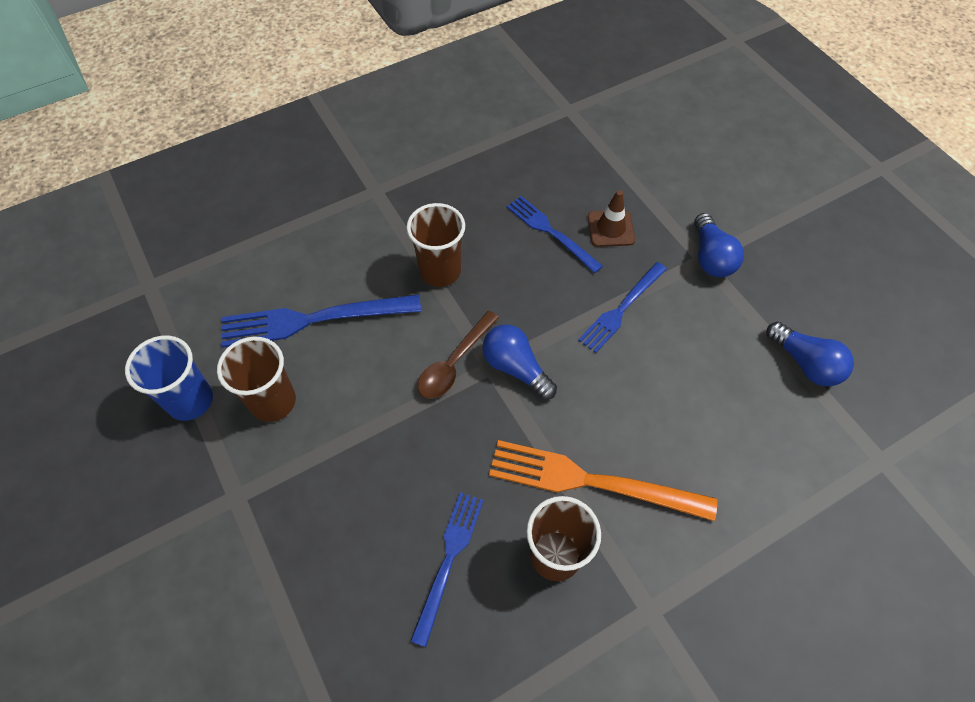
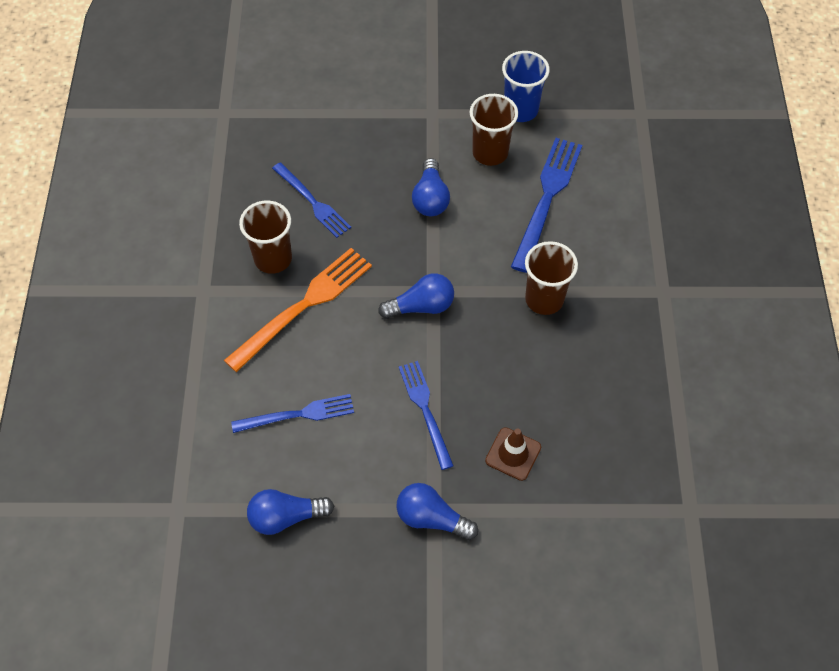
camera: 120 degrees right, 0 degrees up
brown spoon [418,311,499,399] -> none
blue fork [507,196,603,273] -> blue fork moved to [231,394,354,433]
none -> blue light bulb [412,158,450,216]

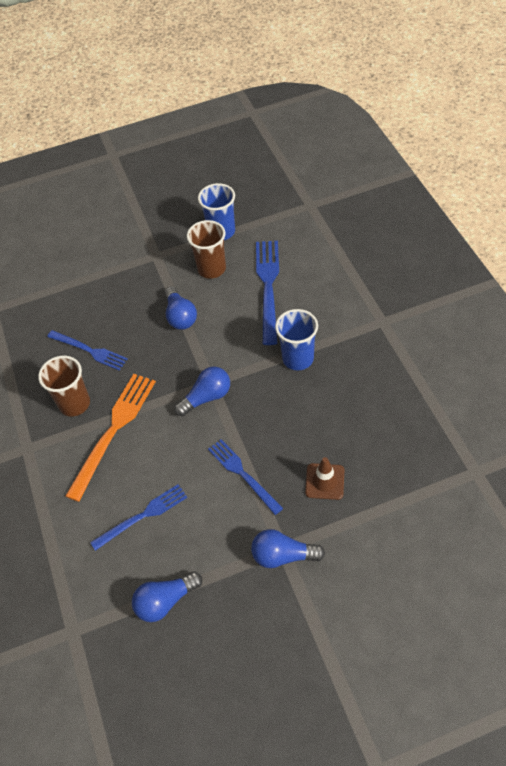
camera: 15 degrees left, 5 degrees down
brown cup [525,241,578,315] -> blue cup [275,309,318,371]

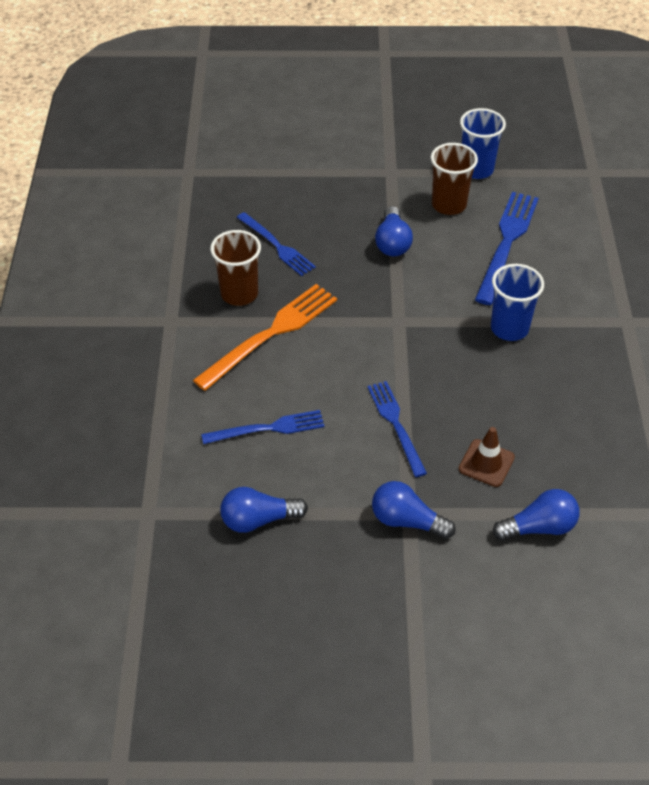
camera: 15 degrees right, 5 degrees down
blue light bulb [174,367,230,417] -> blue light bulb moved to [493,489,580,541]

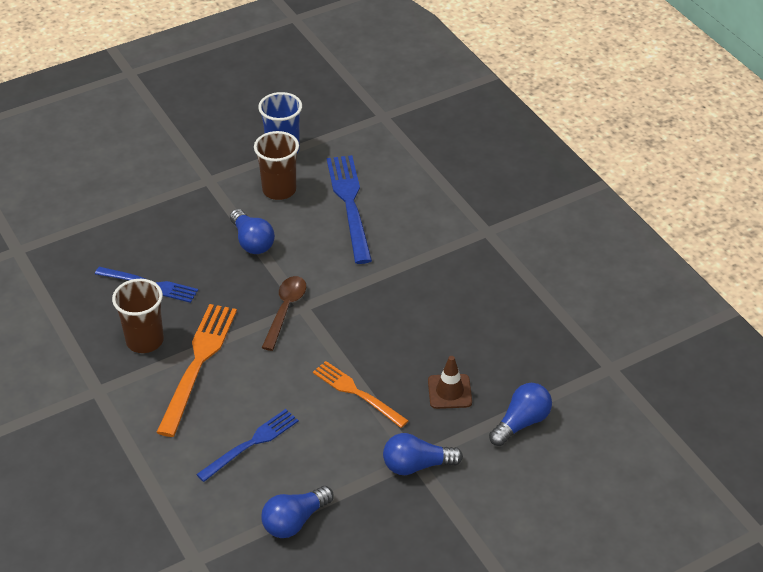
camera: 30 degrees left, 5 degrees down
blue fork [367,381,427,477] -> orange fork [313,361,409,428]
blue cup [491,264,544,341] -> none
none -> brown spoon [262,276,306,351]

